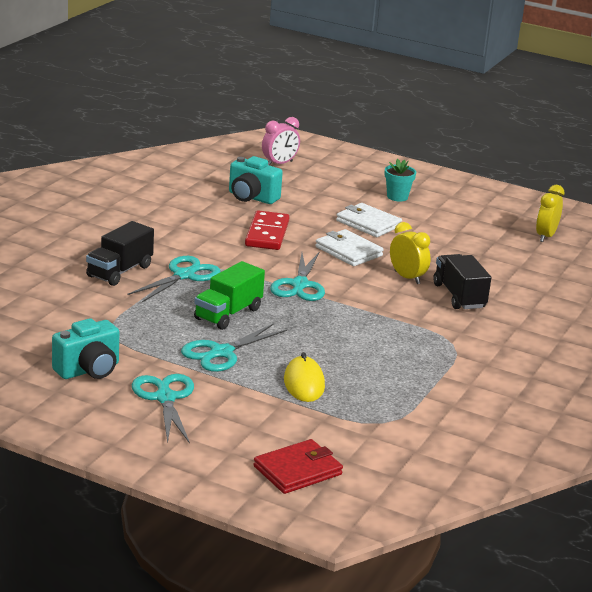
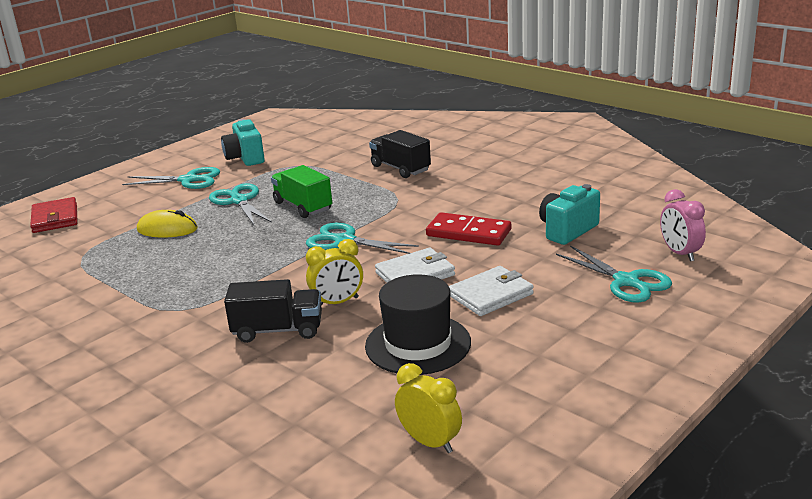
camera: 110 degrees right, 0 degrees up
turquoise scissors [128,256,220,302] -> turquoise scissors moved to [556,245,672,303]
turquoise flower pot [385,159,416,201] -> none
none -> black hat [365,274,471,375]

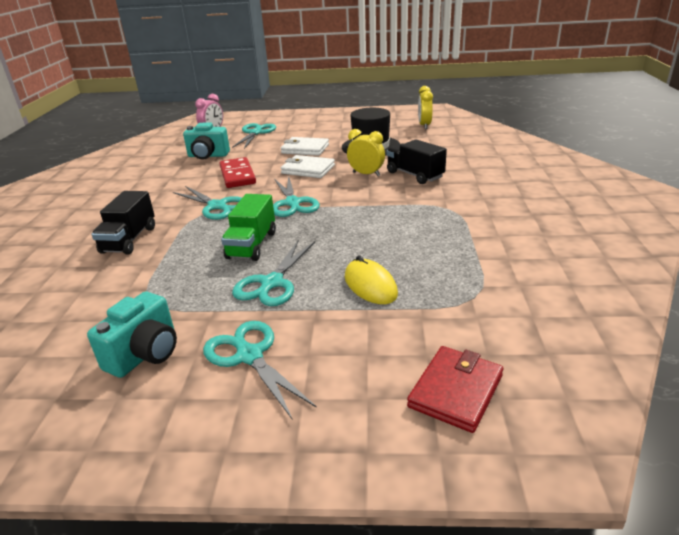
camera: 130 degrees left, 5 degrees up
none -> turquoise scissors [173,186,242,220]

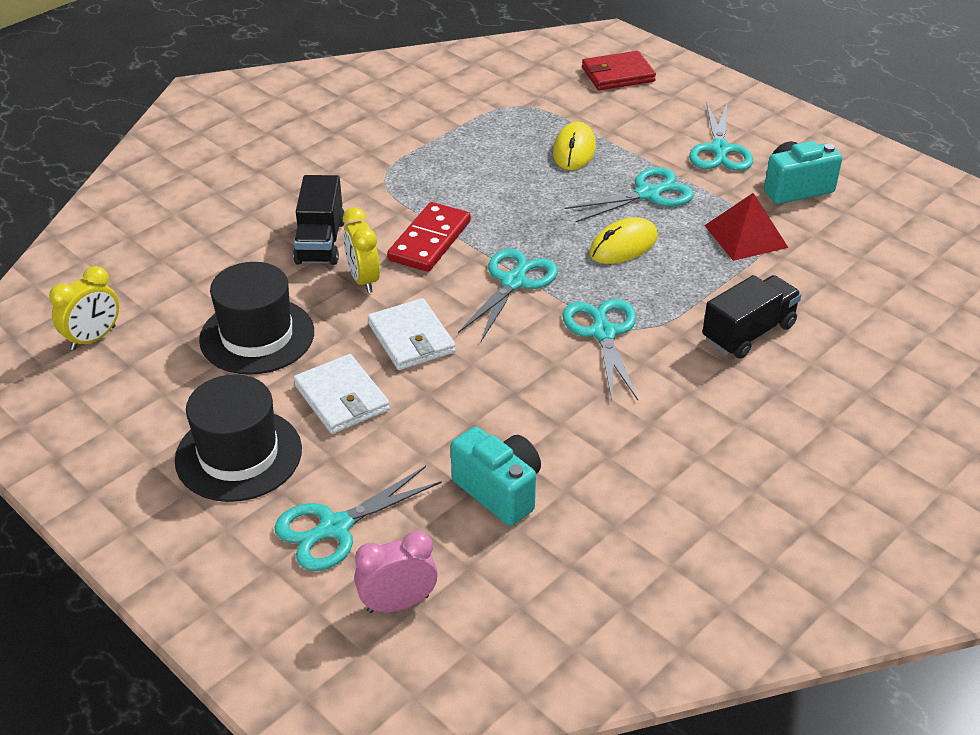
camera: 140 degrees left, 10 degrees up
red domino [220,157,256,188] -> red domino moved to [387,202,471,272]
green truck [221,194,276,261] -> yellow mouse [589,217,658,264]
none -> black hat [175,374,302,502]
none -> red pyramid [704,193,789,261]

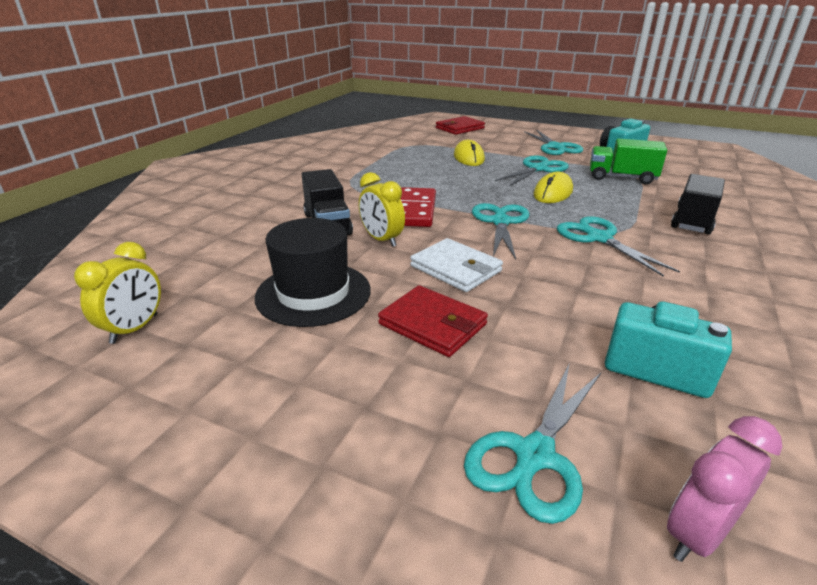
camera: 20 degrees left, 10 degrees down
black hat [175,374,302,502] -> none
white wallet [294,354,390,434] -> red wallet [378,285,488,357]
red pyramid [704,193,789,261] -> green truck [590,139,667,184]

